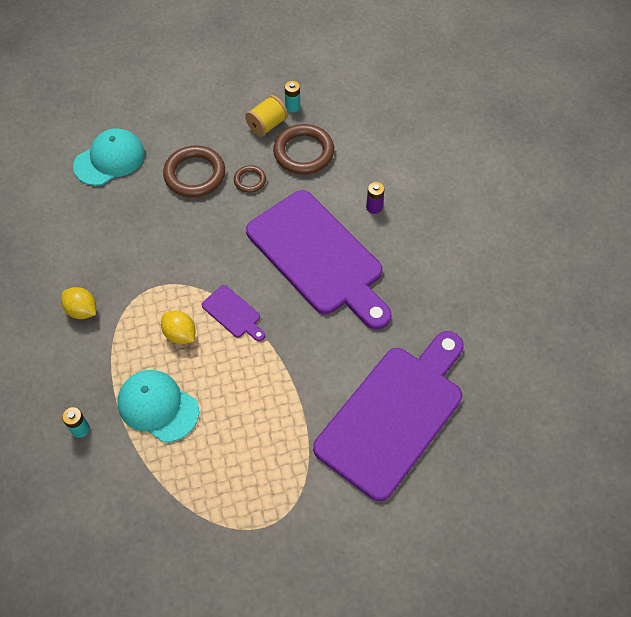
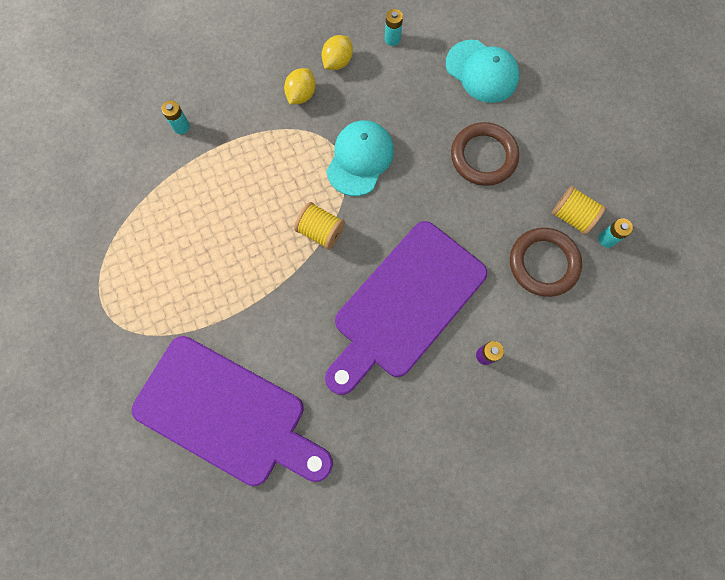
camera: 80 degrees right, 15 degrees up
turquoise cap [117,370,199,442] -> turquoise cap moved to [326,120,394,196]
yellow lemon [161,311,195,344] -> yellow lemon moved to [322,35,353,70]
purple cutting board [202,285,265,341] -> yellow spool [294,202,345,250]
brown ring [234,165,266,193] -> none
none -> turquoise battery [385,9,403,46]

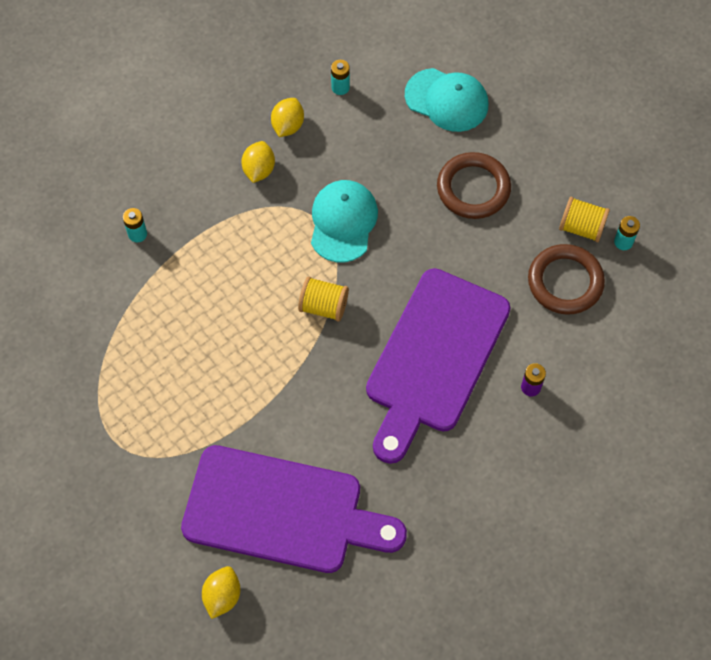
camera: 15 degrees left, 10 degrees down
none -> yellow lemon [202,566,240,619]

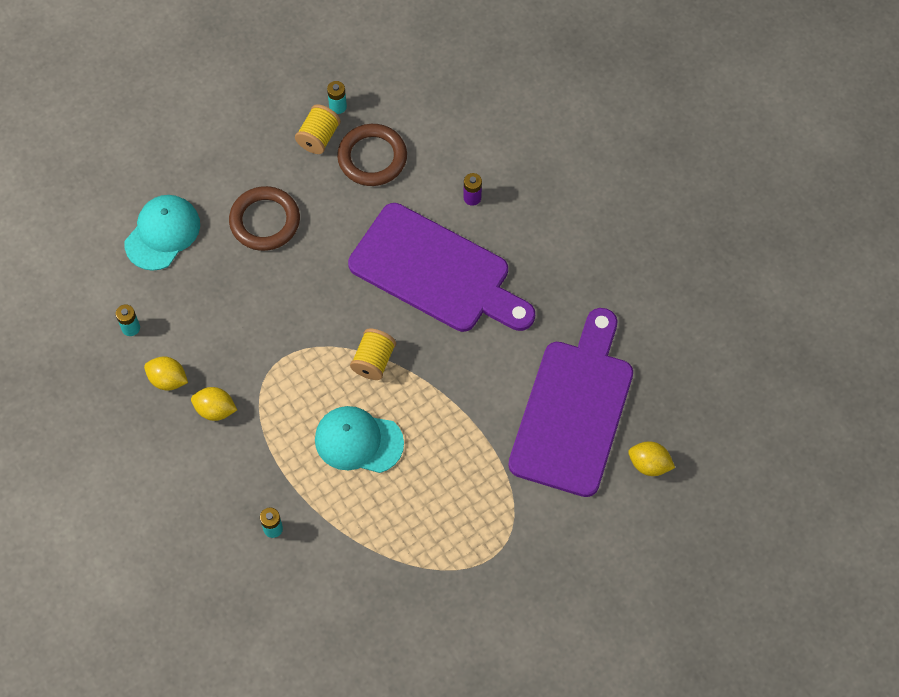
camera: 85 degrees left, 0 degrees up
turquoise cap [311,180,378,263] -> turquoise cap moved to [315,406,404,473]

